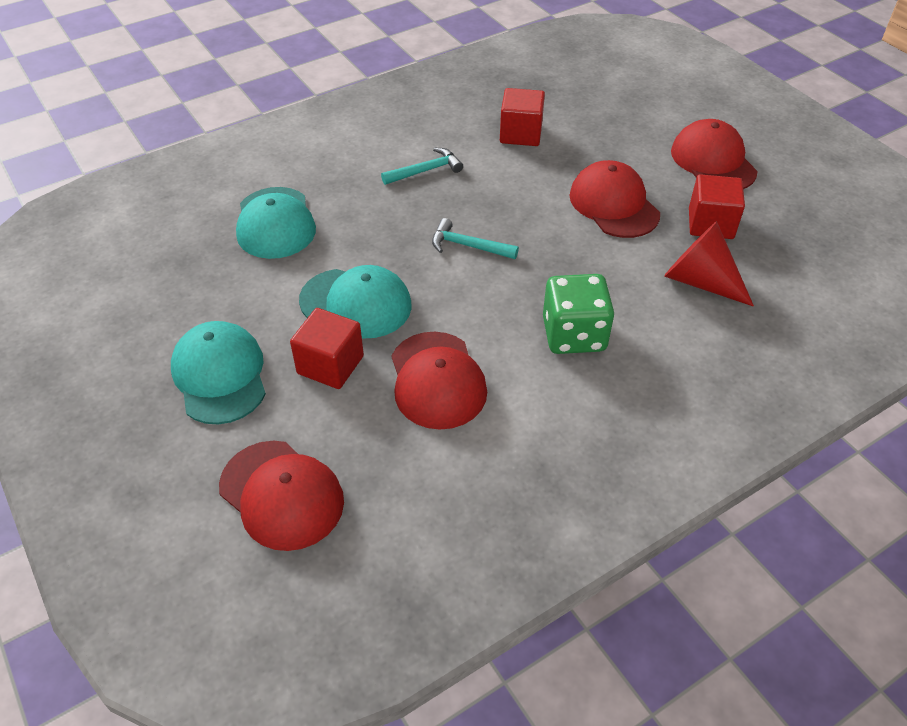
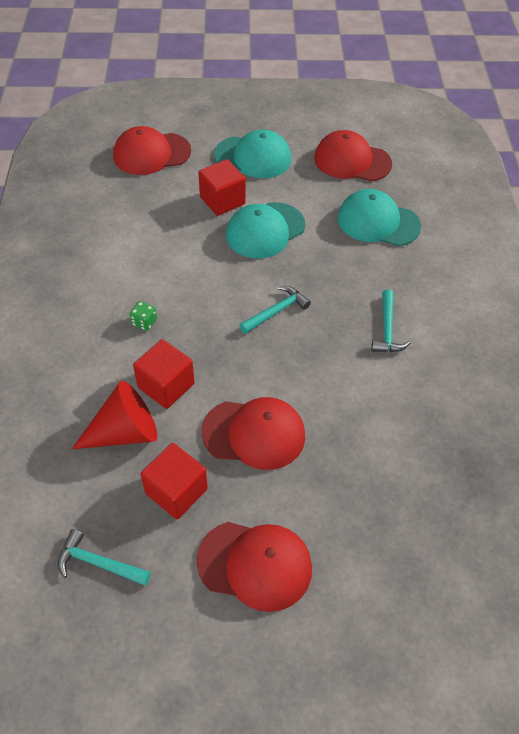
camera: 120 degrees right, 5 degrees up
red cap [391,332,487,430] -> red cap moved to [314,130,392,181]
red cube [500,88,545,146] -> red cube moved to [133,339,195,409]
green dice [543,274,614,354] -> green dice [130,301,157,331], size x0.43
none -> turquoise hammer [57,529,151,586]

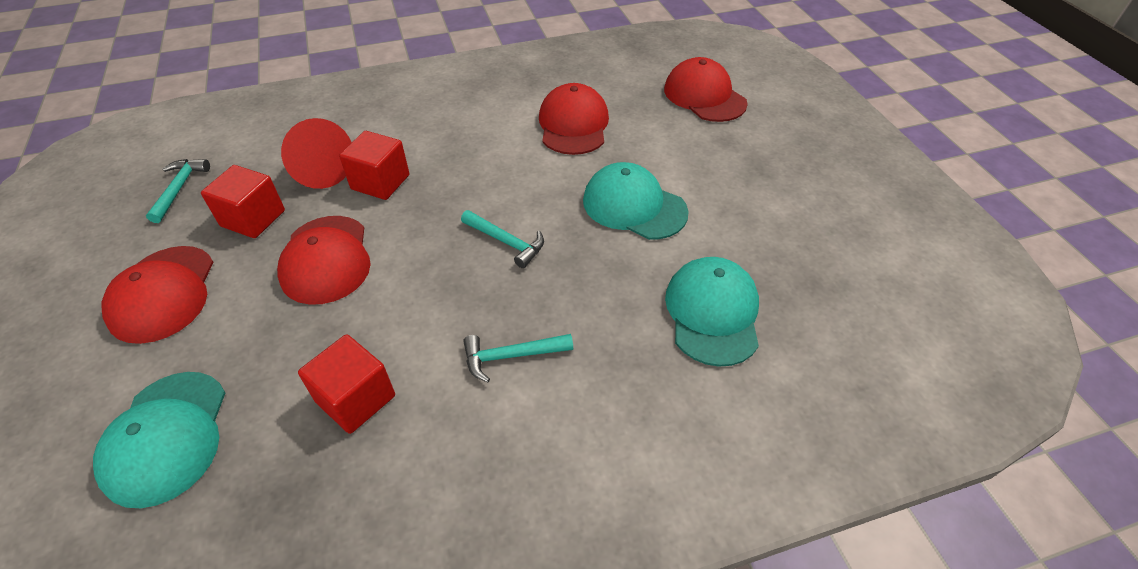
camera: 75 degrees right, 5 degrees down
green dice [130,301,157,331] -> none
red cube [198,159,246,216] -> red cube moved to [298,334,395,434]
turquoise cap [214,130,291,178] -> turquoise cap moved to [93,372,225,508]
red cap [314,130,392,181] -> red cap moved to [539,83,609,155]

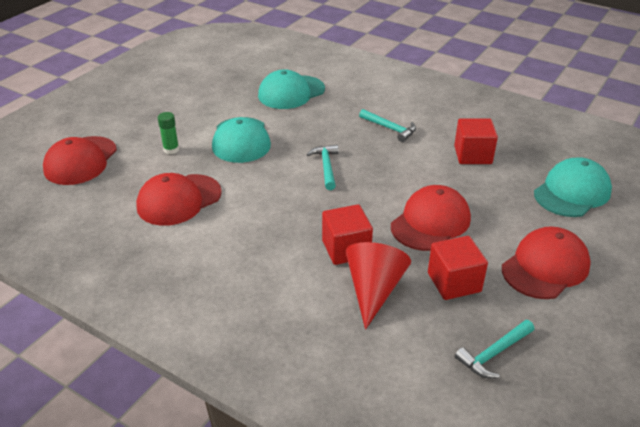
camera: 130 degrees left, 10 degrees down
none -> green glue stick [158,112,179,154]

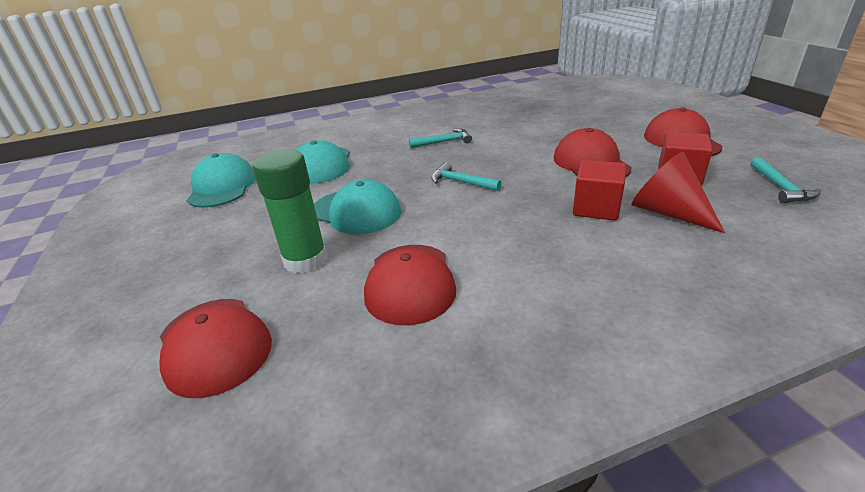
camera: 50 degrees left, 5 degrees down
green glue stick [158,112,179,154] -> green glue stick [252,149,328,274], size x2.00
red cube [454,118,498,164] -> none
turquoise cap [534,157,612,217] -> turquoise cap moved to [186,153,256,208]

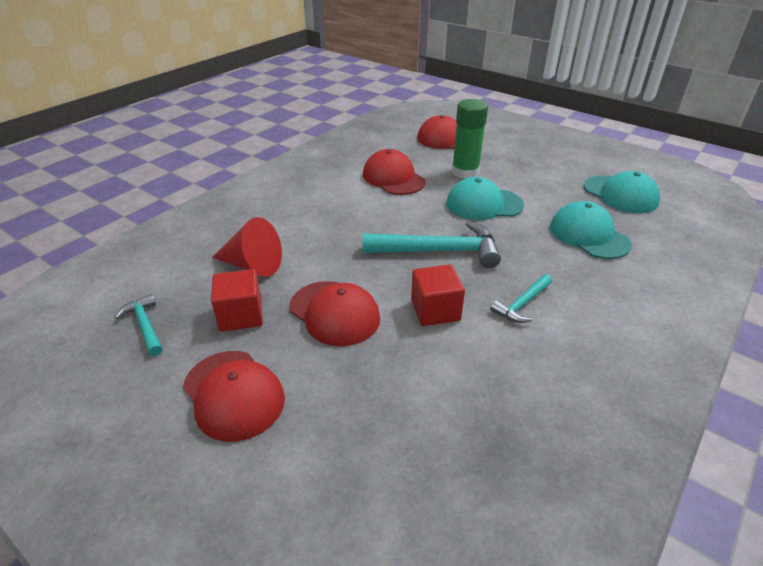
camera: 145 degrees right, 5 degrees up
turquoise hammer [432,162,502,191] -> turquoise hammer [363,221,501,268], size x1.89
red cube [573,160,626,221] -> red cube moved to [411,264,465,326]

